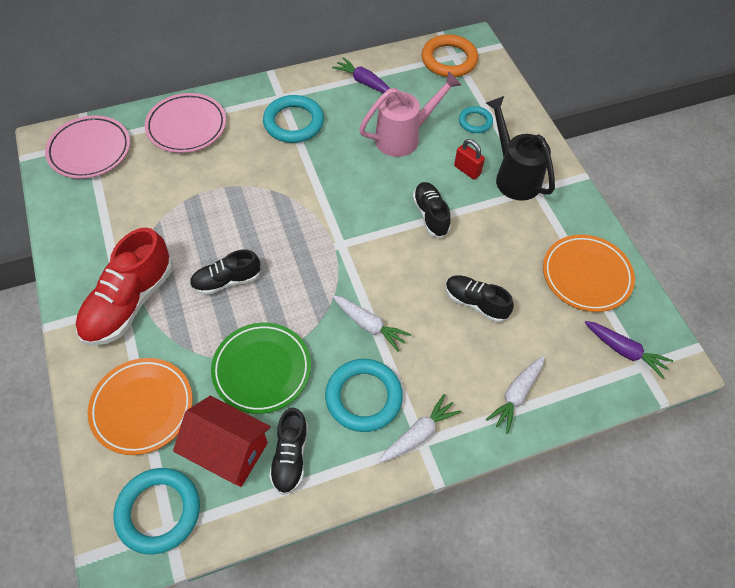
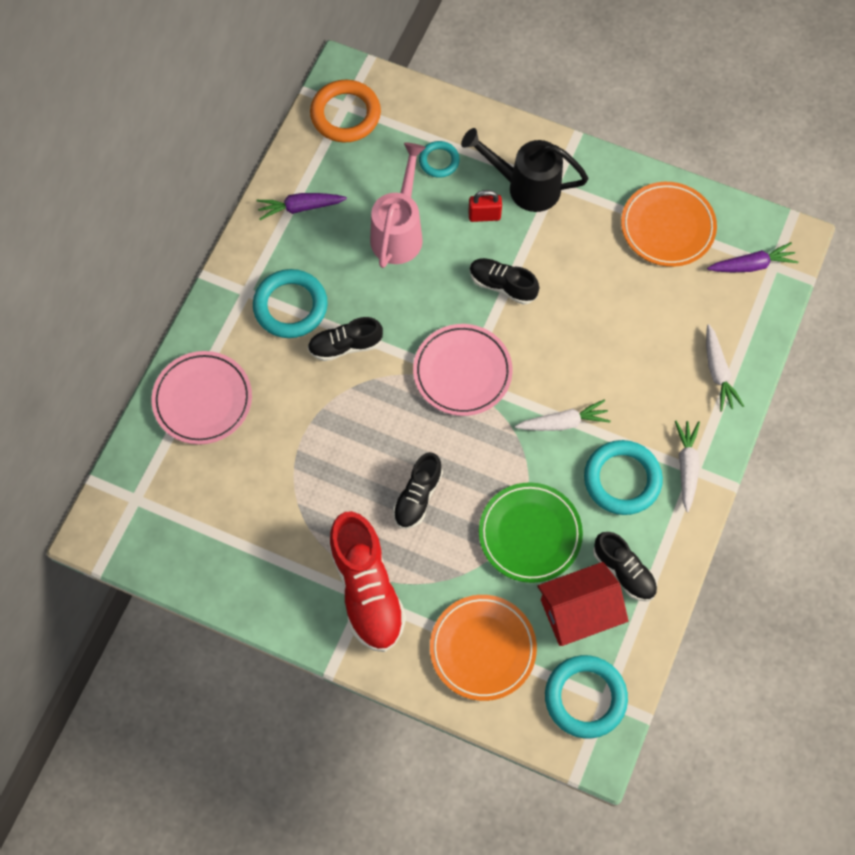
camera: 45 degrees left, 10 degrees up
pink plate [45,115,130,179] -> pink plate moved to [413,324,513,416]
black shoe [445,275,514,322] -> black shoe moved to [308,317,383,361]

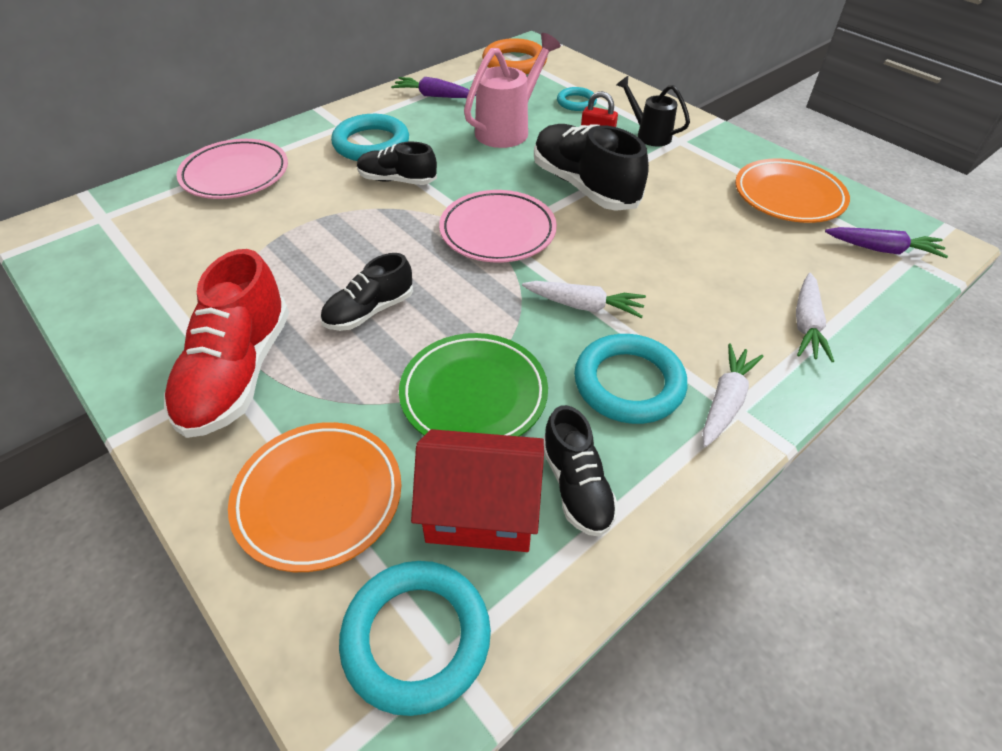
camera: 25 degrees right, 20 degrees down
black watering can [461,128,588,212] -> black watering can [616,76,690,146], size x0.63
black shoe [470,258,539,305] -> black shoe [534,124,649,211], size x1.70

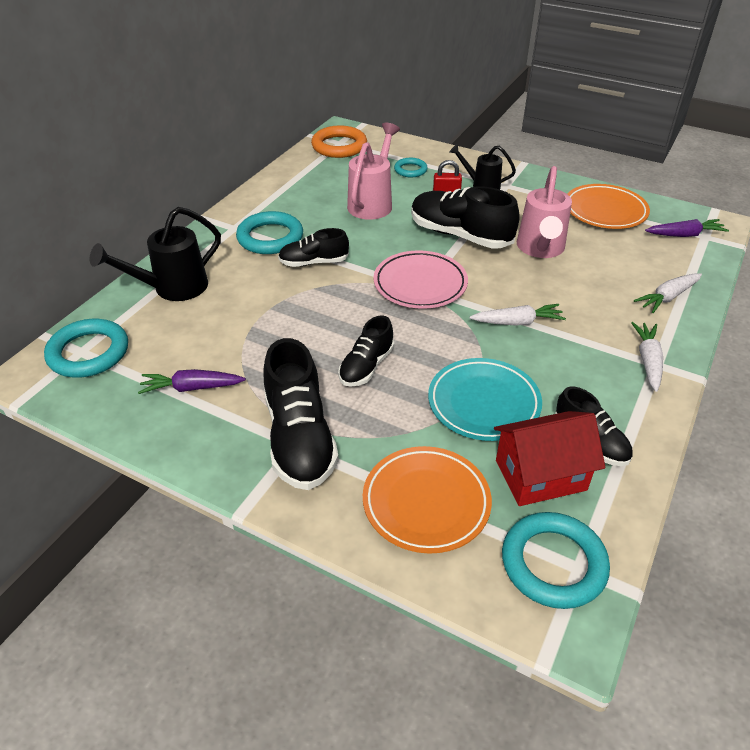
camera: 20 degrees left, 5 degrees down
red shoe [164,249,289,438] -> black shoe [263,338,339,490]
pink plate [176,139,288,199] -> black watering can [90,207,221,301]
purple carrot [391,77,476,98] -> purple carrot moved to [138,369,246,394]
green plate [399,333,548,436] -> turquoise plate [428,358,542,441]
turquoise ring [574,334,687,424] -> turquoise ring moved to [44,319,128,377]
white carrot [796,273,834,362] -> white carrot turned 60 degrees clockwise [634,273,702,313]
none -> pink watering can [517,166,572,258]

